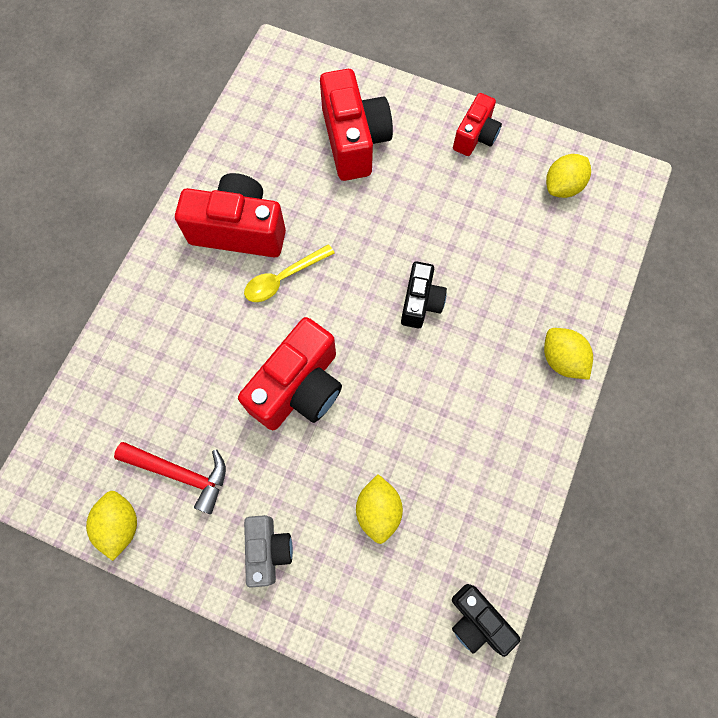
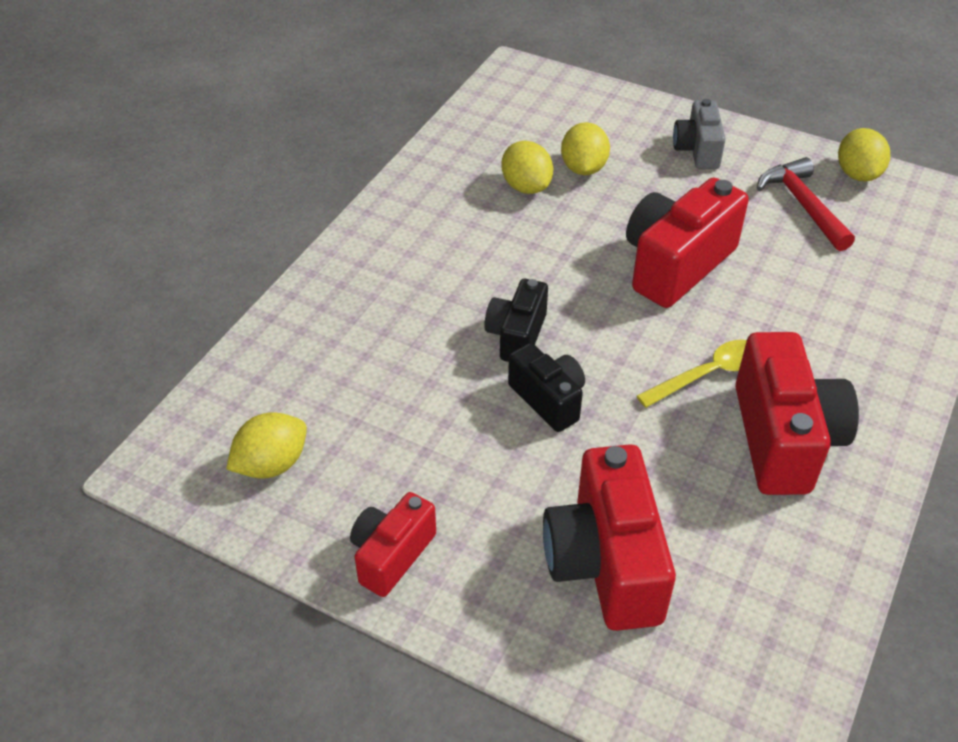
camera: 175 degrees left, 25 degrees down
red hammer [114,442,226,514] -> red hammer turned 45 degrees clockwise [757,157,855,251]
red camera [175,173,286,258] -> red camera turned 105 degrees counterclockwise [735,332,859,495]
black camera [452,584,521,657] -> black camera moved to [508,343,585,432]
yellow lemon [544,328,593,380] -> yellow lemon moved to [501,141,553,194]

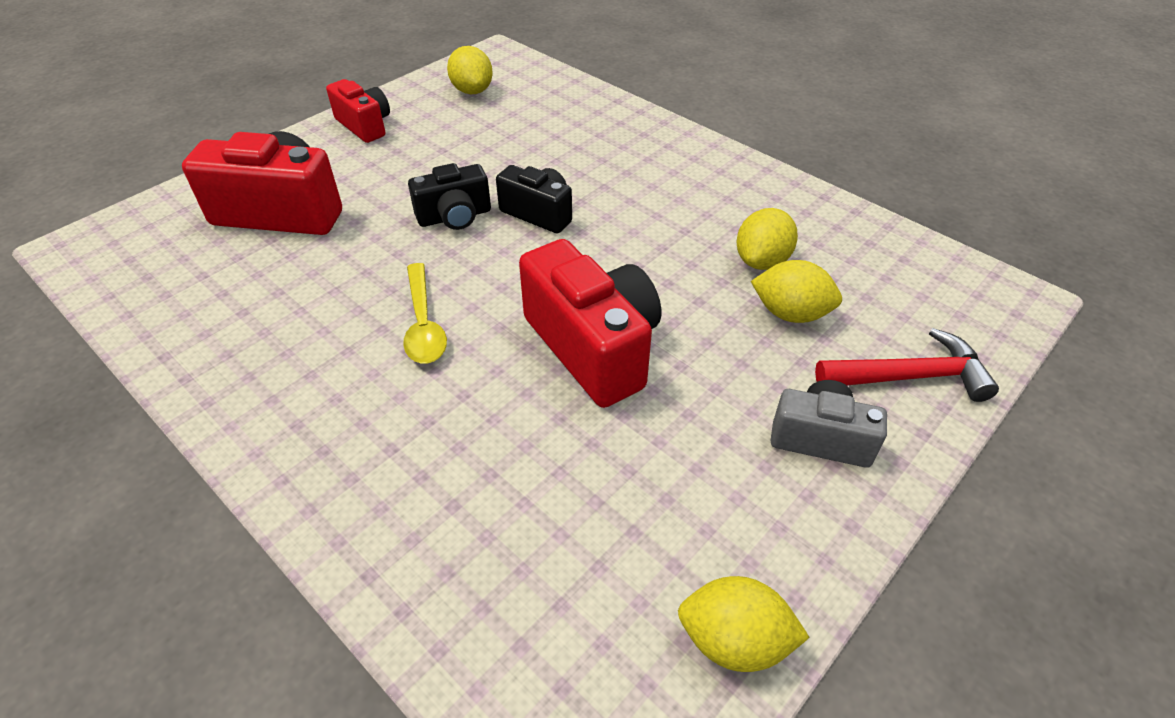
camera: 105 degrees right, 0 degrees up
yellow lemon [501,141,553,194] -> yellow lemon turned 45 degrees counterclockwise [737,208,798,270]
red camera [735,332,859,495] -> none
red hammer [757,157,855,251] -> red hammer moved to [815,328,999,402]

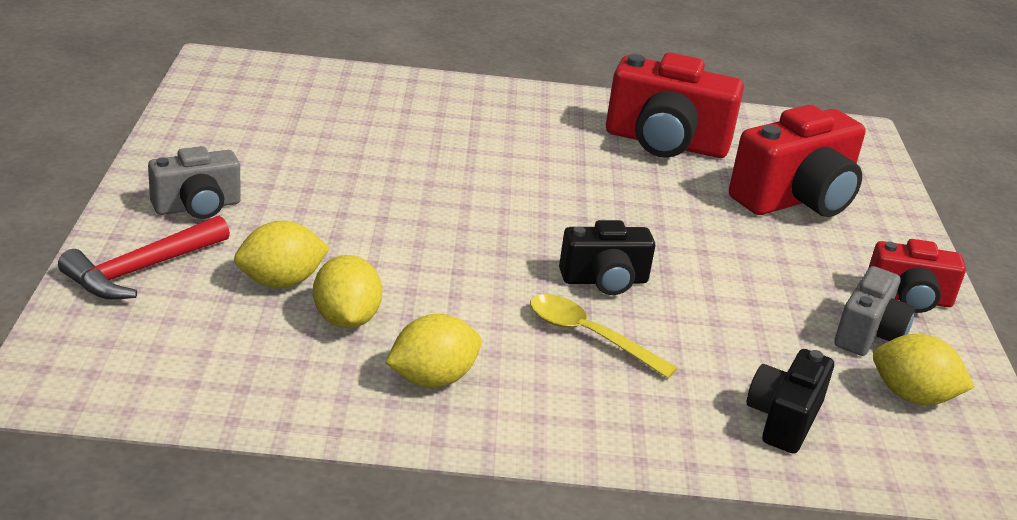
camera: 135 degrees right, 15 degrees down
yellow spoon [403,263,447,364] -> yellow spoon moved to [530,294,678,378]
black camera [408,163,491,230] -> black camera moved to [747,349,834,454]
red camera [519,239,661,408] -> red camera moved to [606,52,744,158]
yellow lemon [678,576,810,672] -> yellow lemon moved to [385,314,482,387]
none -> grey camera [834,266,916,356]

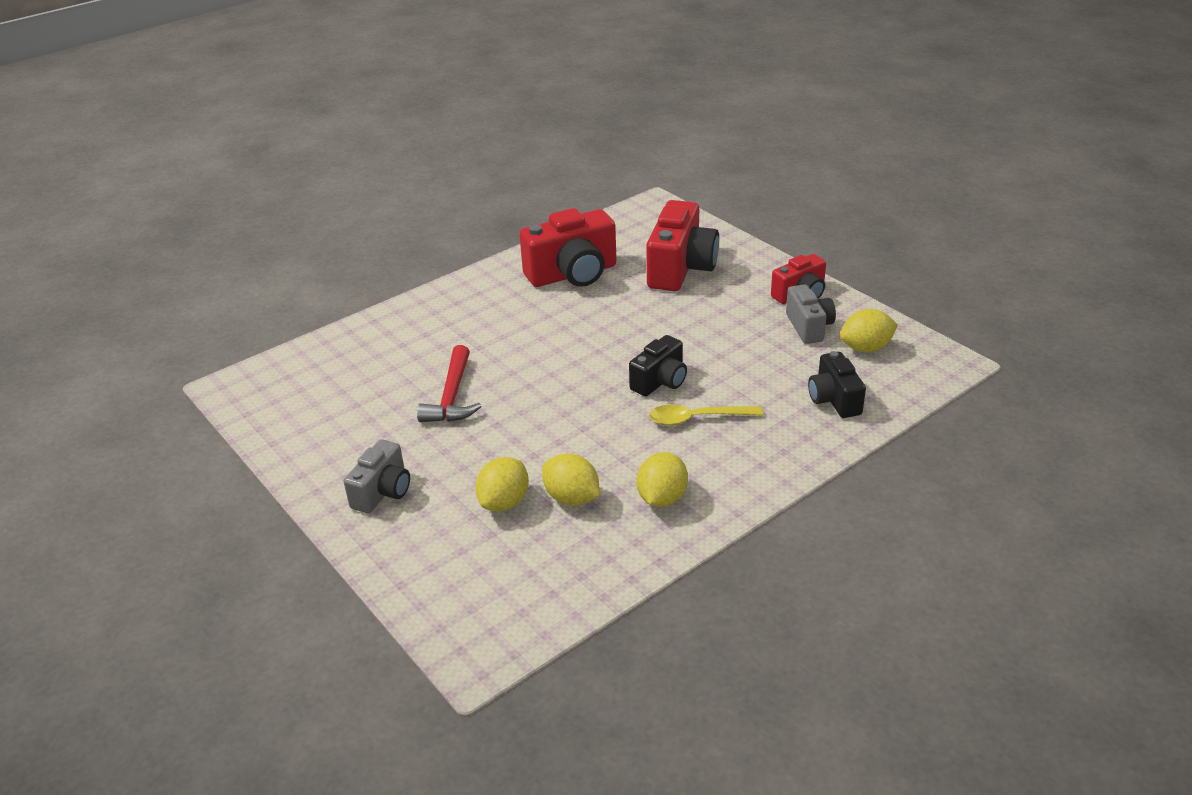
camera: 35 degrees left, 5 degrees up
red hammer [58,216,230,300] -> red hammer moved to [417,345,481,422]

